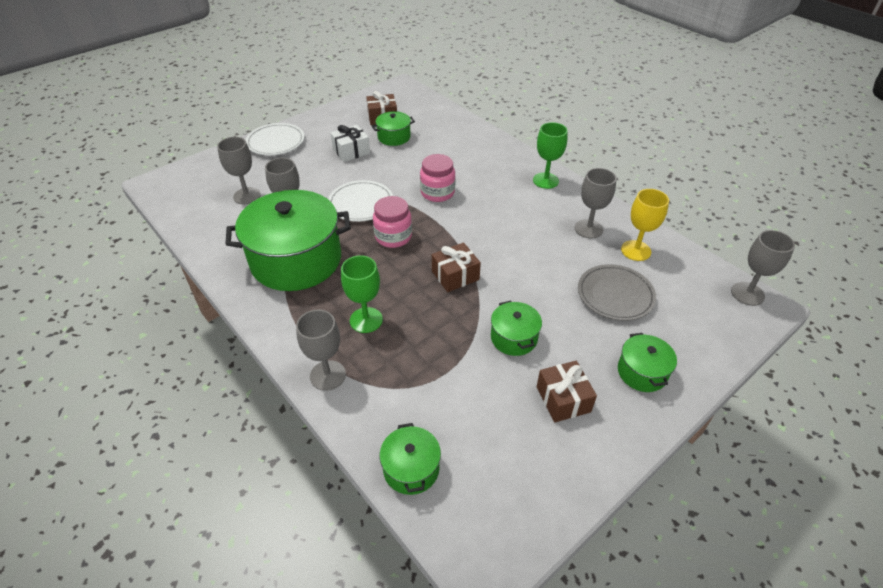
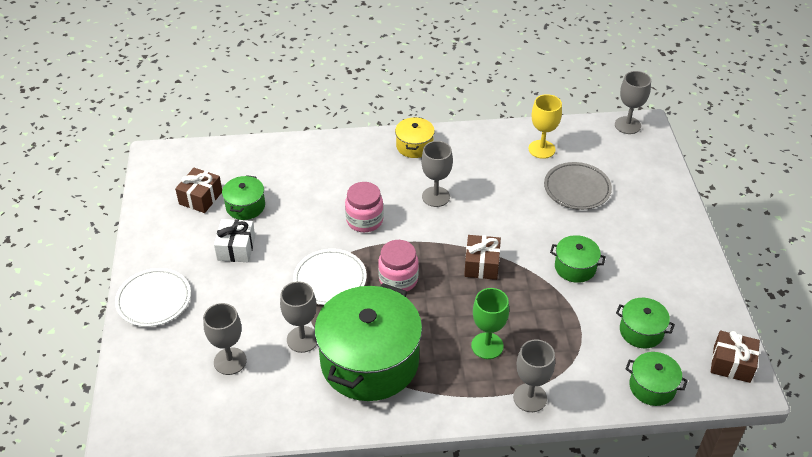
camera: 55 degrees left, 0 degrees up
green goblet [533,122,568,189] -> yellow pot [395,117,435,158]
brown gift [537,361,597,422] -> brown gift moved to [711,331,760,383]
grey goblet [575,168,617,239] -> grey goblet moved to [421,141,453,207]
green pot [618,333,677,392] -> green pot moved to [616,298,675,348]

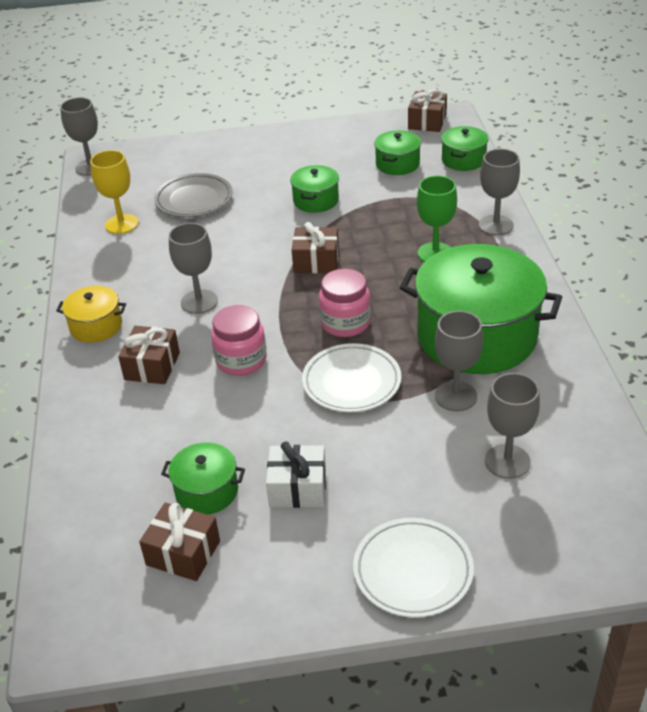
camera: 90 degrees left, 5 degrees down
none -> brown gift [118,326,180,384]

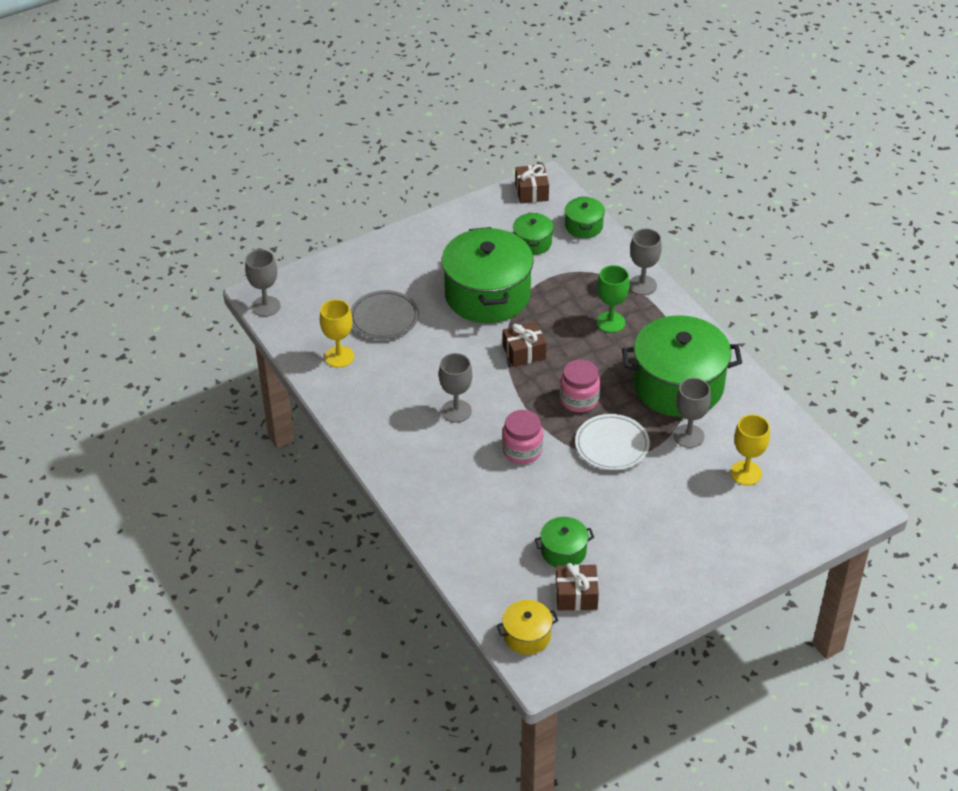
camera: 25 degrees left, 5 degrees up
yellow pot [56,286,126,343] -> yellow pot moved to [496,600,559,655]
brown gift [118,326,180,384] -> none
white gift [266,441,326,508] -> none
green pot [290,165,339,213] -> green pot [441,227,534,323], size x2.17
white plate [353,518,474,618] -> none
grey goblet [485,373,540,479] -> yellow goblet [730,415,770,485]

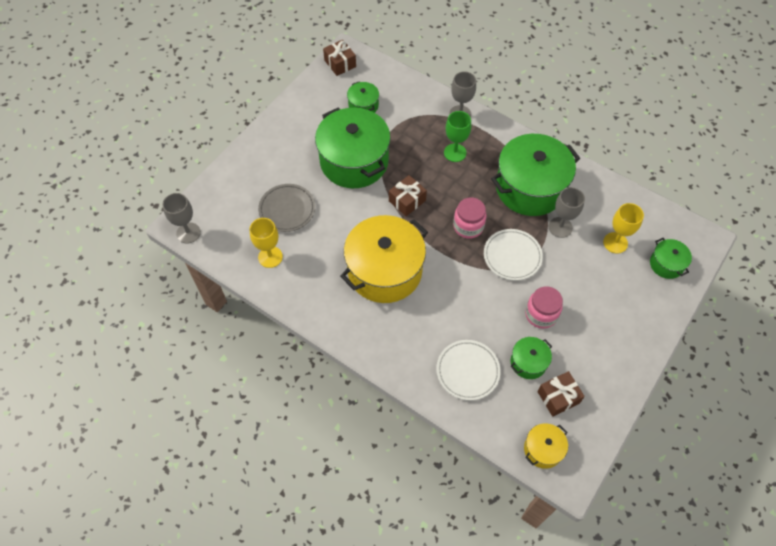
camera: 25 degrees left, 15 degrees up
grey goblet [439,353,472,423] -> yellow pot [340,215,428,303]
pink jar [502,410,543,464] -> pink jar moved to [525,286,563,329]
green pot [565,197,605,238] -> green pot moved to [650,238,692,279]
none -> white plate [436,340,501,401]

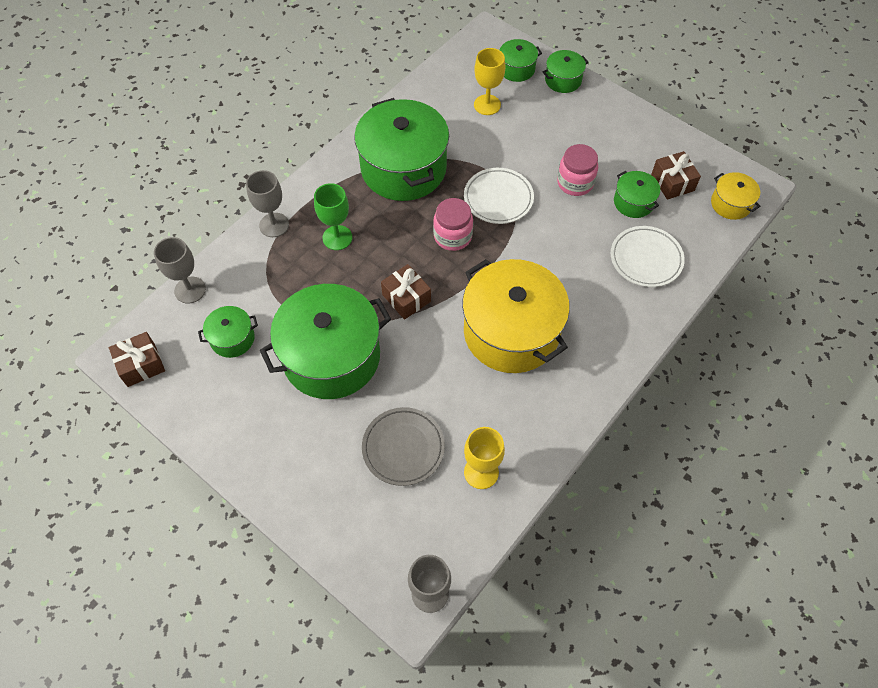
camera: 85 degrees left, 0 degrees up
grey goblet [549,187,585,238] -> grey goblet moved to [154,237,206,304]
none -> green pot [543,50,588,93]

